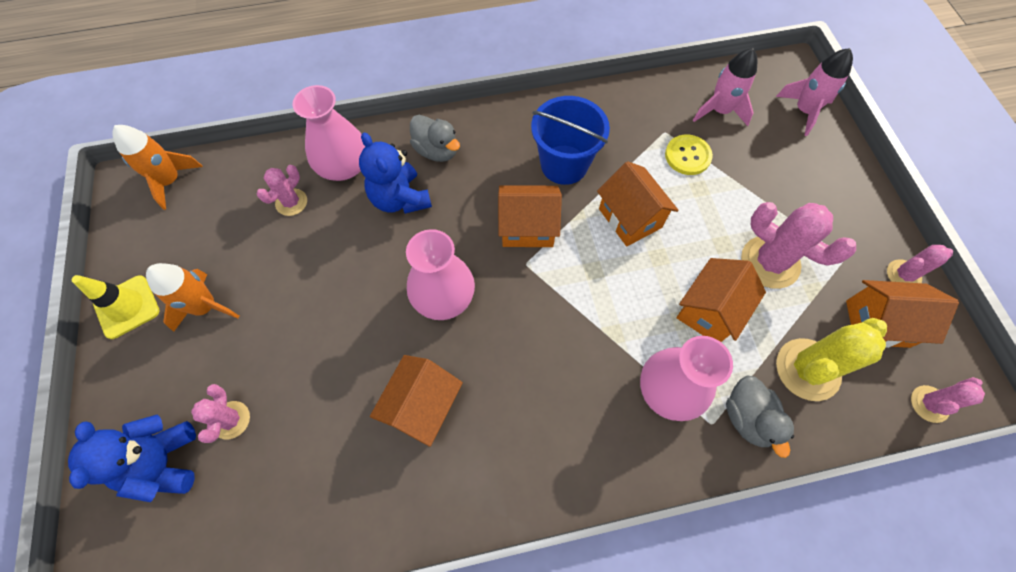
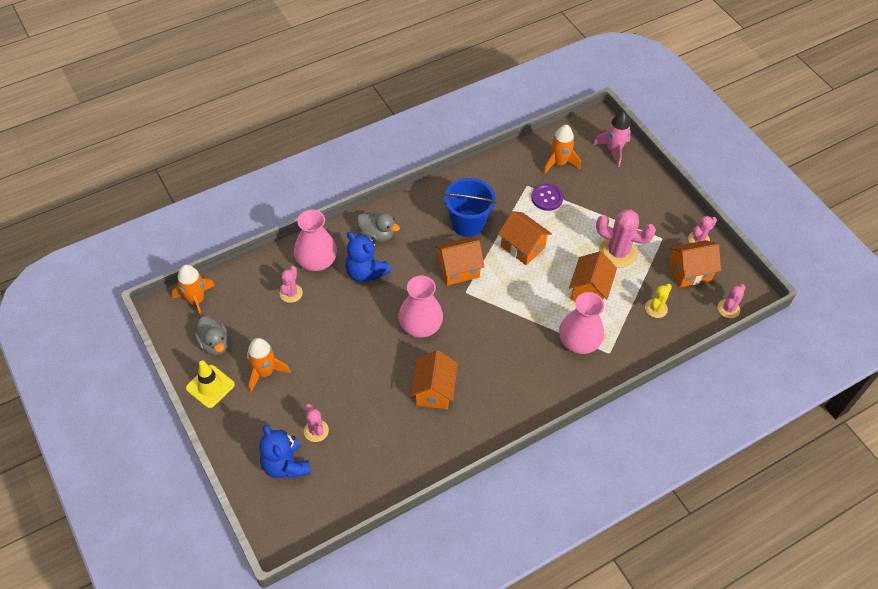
camera: 20 degrees left, 10 degrees down
yellow button [665,134,713,175] -> purple button [531,184,563,211]
pink rocket [693,48,757,126] -> orange rocket [543,125,581,174]
grey duck [726,375,794,458] -> grey duck moved to [194,316,229,355]
yellow cactus [776,318,887,401] -> yellow cactus [645,284,672,318], size x0.57

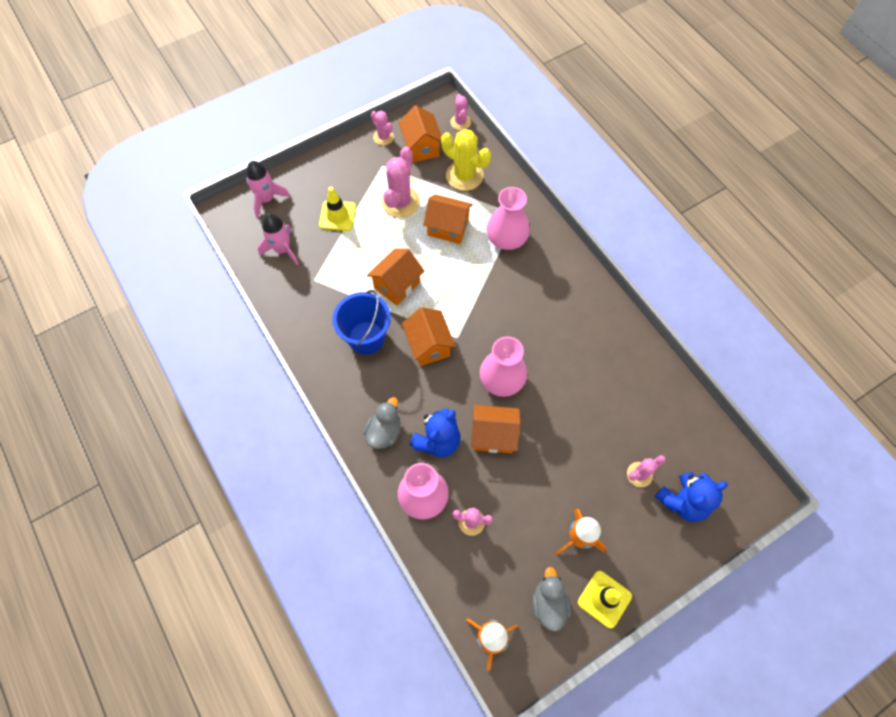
camera: 90 degrees left, 10 degrees up
grey duck [194,316,229,355] -> grey duck turned 60 degrees counterclockwise [532,567,571,632]
orange house [411,350,458,409] -> orange house moved to [471,405,521,453]
purple button [531,184,563,211] -> none
orange rocket [543,125,581,174] -> pink rocket [258,213,298,265]
yellow cactus [645,284,672,318] -> yellow cactus [441,129,491,191], size x1.76
pink cactus [717,284,745,318] -> pink cactus turned 45 degrees clockwise [450,94,471,130]
none -> yellow traffic cone [319,187,356,231]

